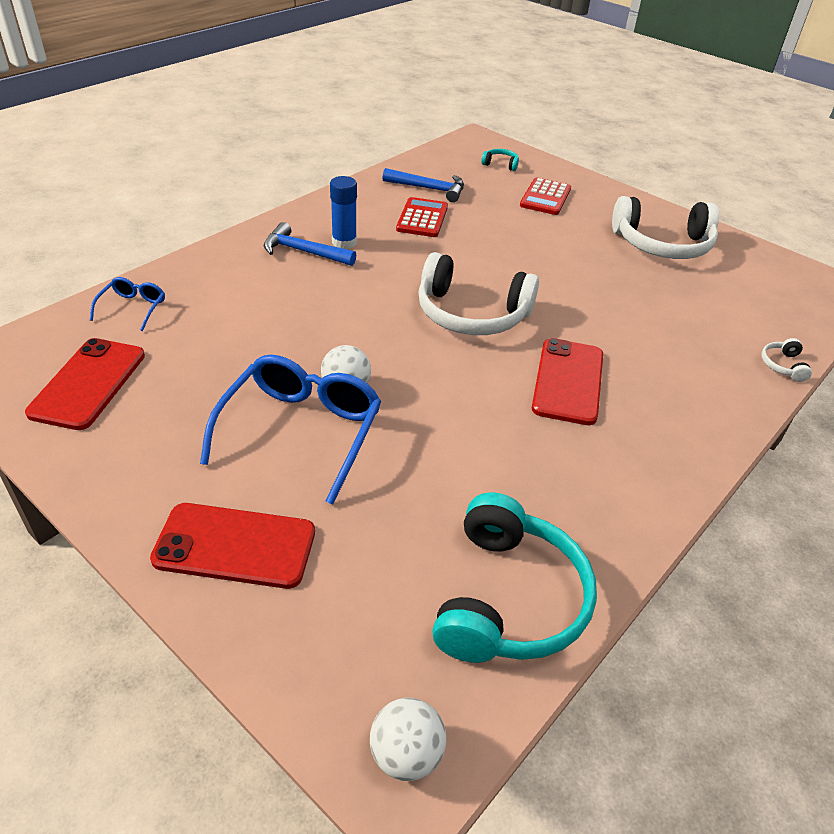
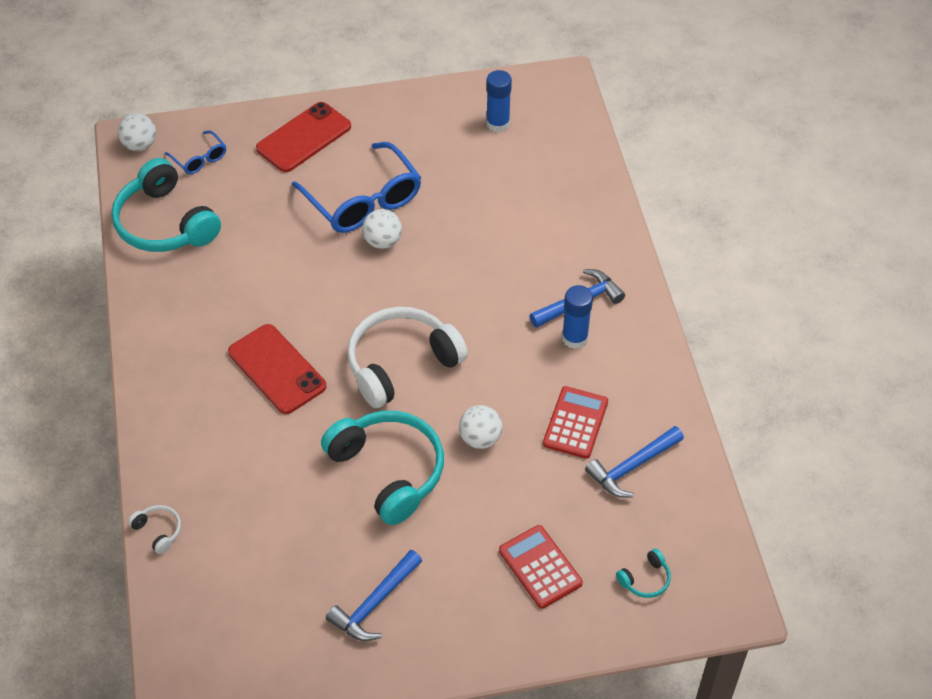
camera: 130 degrees right, 10 degrees up
red phone [25,338,145,430] -> blue glue stick [486,70,512,132]
blue glasses [90,277,165,331] -> blue glasses moved to [165,130,226,174]
red calculator [396,197,448,237] -> red calculator turned 120 degrees counterclockwise [543,386,608,459]
white headphones [612,196,719,259] -> blue hammer [326,550,422,641]
none -> turquoise headphones [321,411,444,525]
none -> white ball [459,405,503,449]

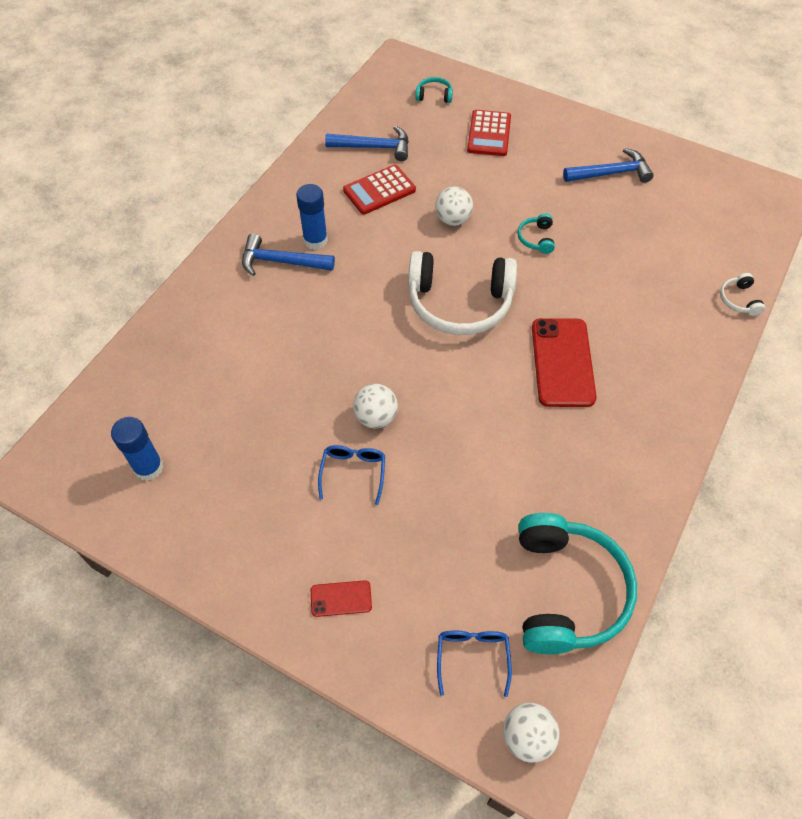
camera: 140 degrees left, 5 degrees up
red phone [256,102,351,172] -> red phone [311,580,372,617], size x0.49
blue glasses [292,142,421,233] -> blue glasses [318,445,385,505], size x0.49
turquoise headphones [321,411,444,525] -> turquoise headphones [517,213,555,254], size x0.41

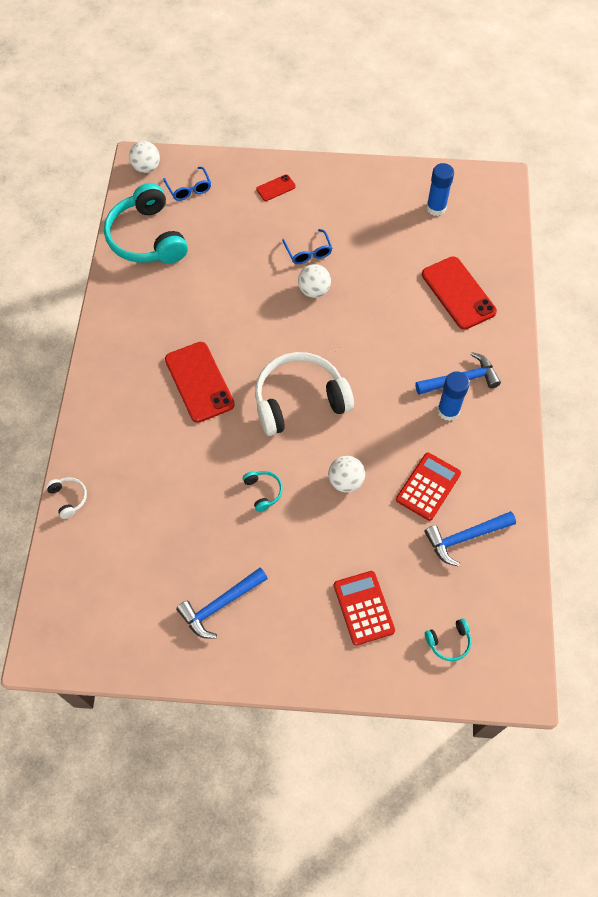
camera: 155 degrees right, 5 degrees up
none -> red phone [422,256,497,330]

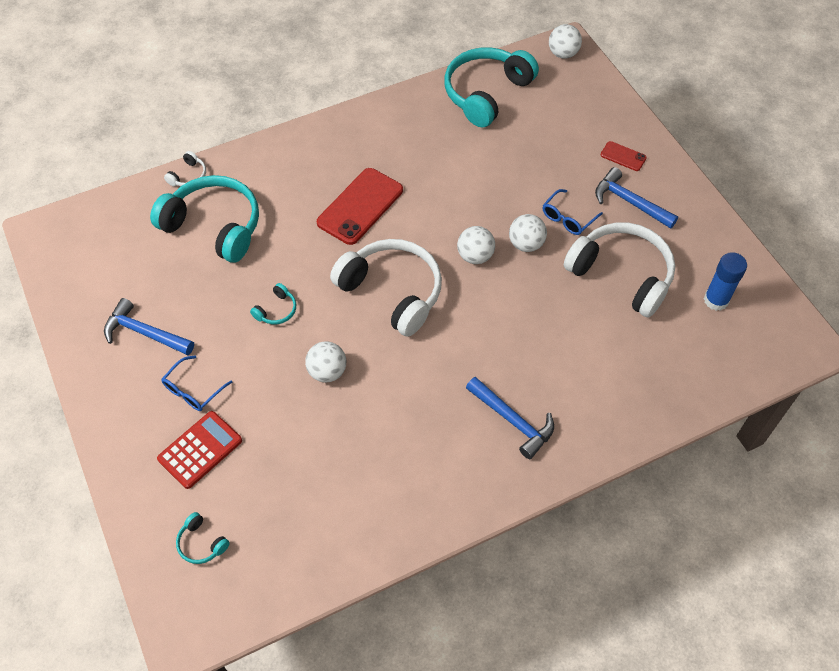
camera: 60 degrees right, 5 degrees down
blue glasses [163,167,211,201] -> blue glasses moved to [161,355,233,411]
red calculator [396,452,461,521] -> none
red phone [422,256,497,330] -> none
blue hammer [424,511,516,566] -> blue hammer moved to [595,167,678,229]
blue glue stick [437,371,470,421] -> none
none -> turquoise headphones [150,175,259,263]
none -> white ball [457,226,495,264]
none -> white headphones [564,222,675,317]

